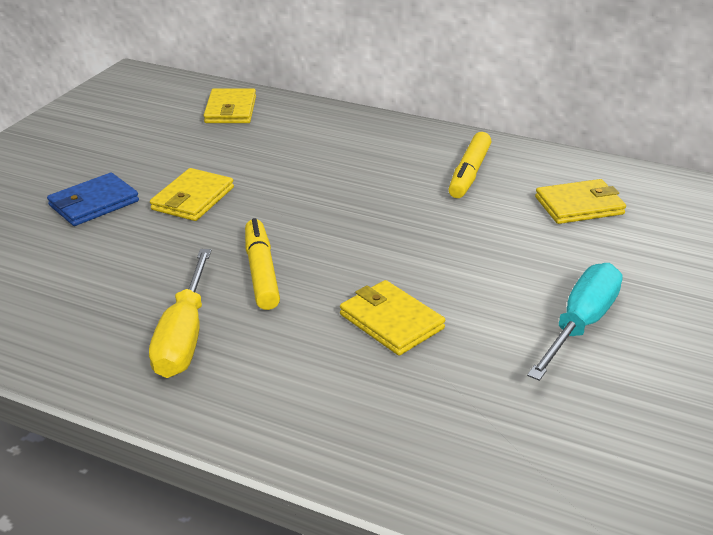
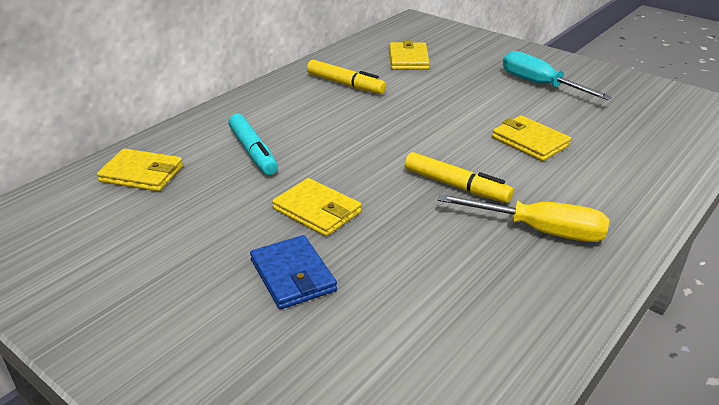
camera: 75 degrees left, 0 degrees up
yellow marker [245,218,280,310] -> yellow marker turned 150 degrees counterclockwise [405,152,513,203]
yellow wallet [340,280,445,356] -> yellow wallet turned 75 degrees clockwise [492,115,571,161]
none -> turquoise marker [228,114,278,175]

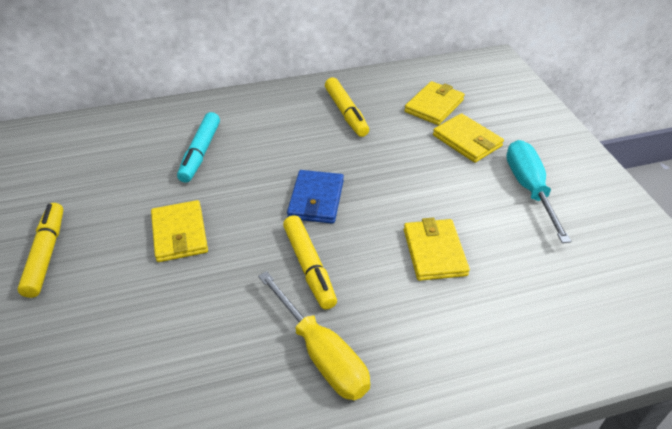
camera: 35 degrees right, 10 degrees up
yellow wallet [97,148,183,191] -> yellow wallet moved to [433,113,504,163]
blue wallet [250,235,337,309] -> blue wallet moved to [287,170,344,224]
none -> yellow marker [17,203,63,298]

